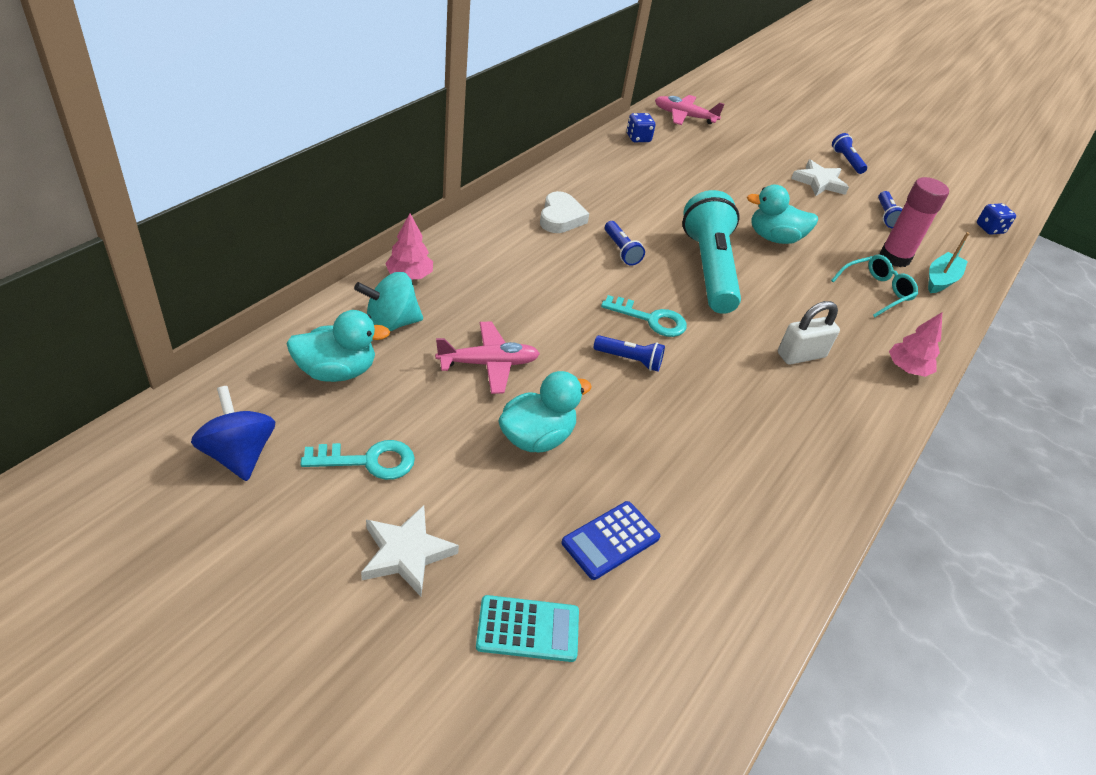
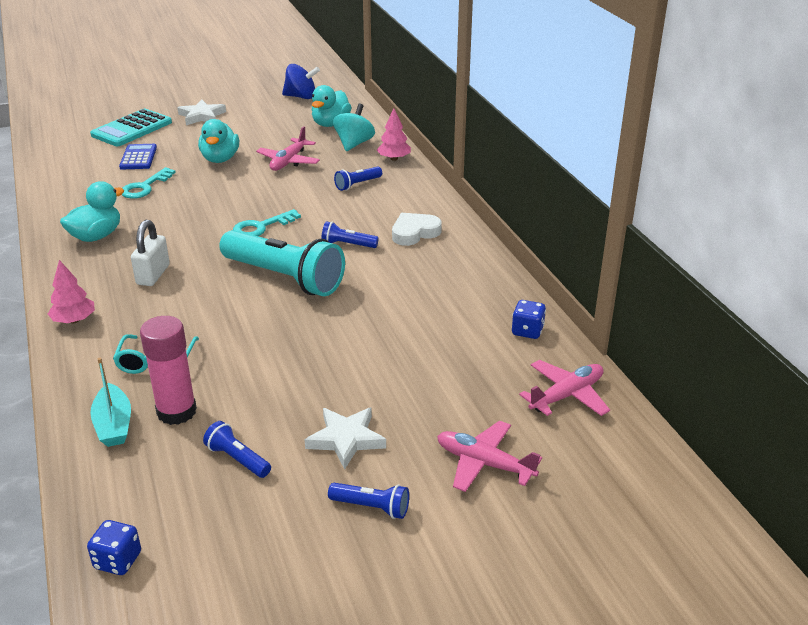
camera: 130 degrees right, 10 degrees down
turquoise key [300,440,415,480] -> turquoise key moved to [122,167,176,199]
turquoise calculator [476,595,579,662] -> turquoise calculator [90,109,172,146], size x1.52
white heart [540,191,589,233] -> white heart turned 105 degrees clockwise [392,213,442,246]
blue flashlight [594,335,665,372] -> blue flashlight moved to [334,167,382,191]
turquoise duck [747,184,818,244] -> turquoise duck moved to [60,181,124,242]
none -> pink plane [437,421,542,492]

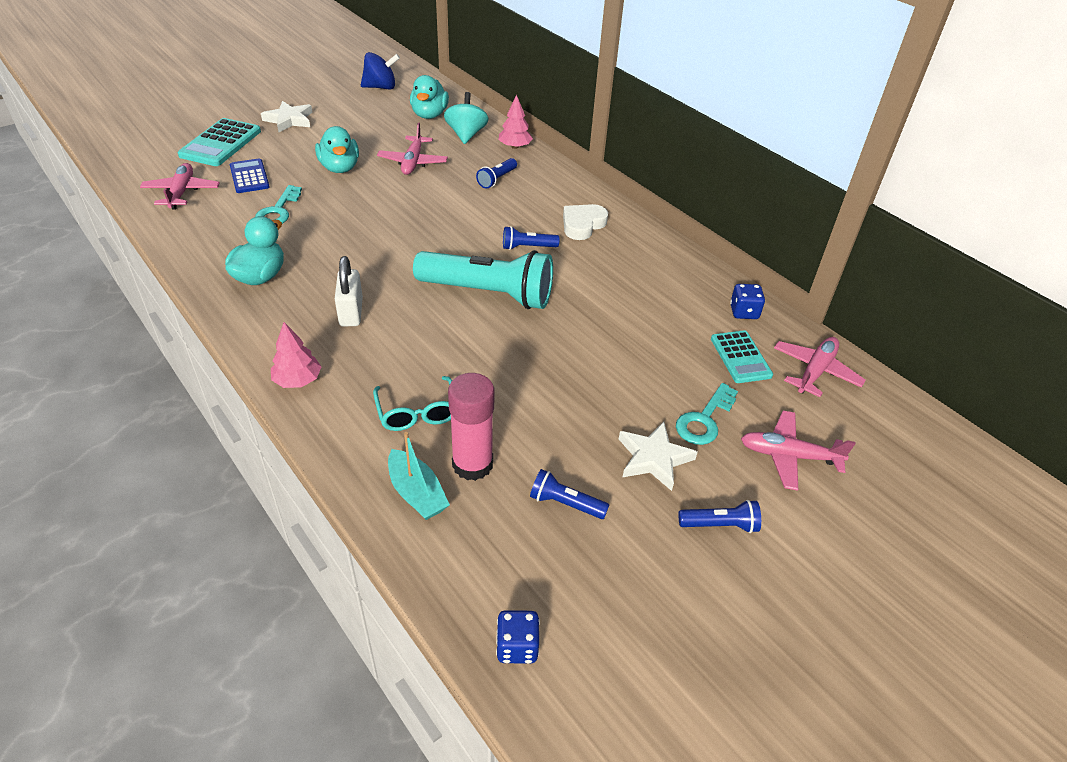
camera: 20 degrees left, 10 degrees up
turquoise key [233,209,301,236] -> turquoise key moved to [676,383,738,445]
none -> pink plane [140,163,220,209]
none -> turquoise calculator [711,330,773,383]

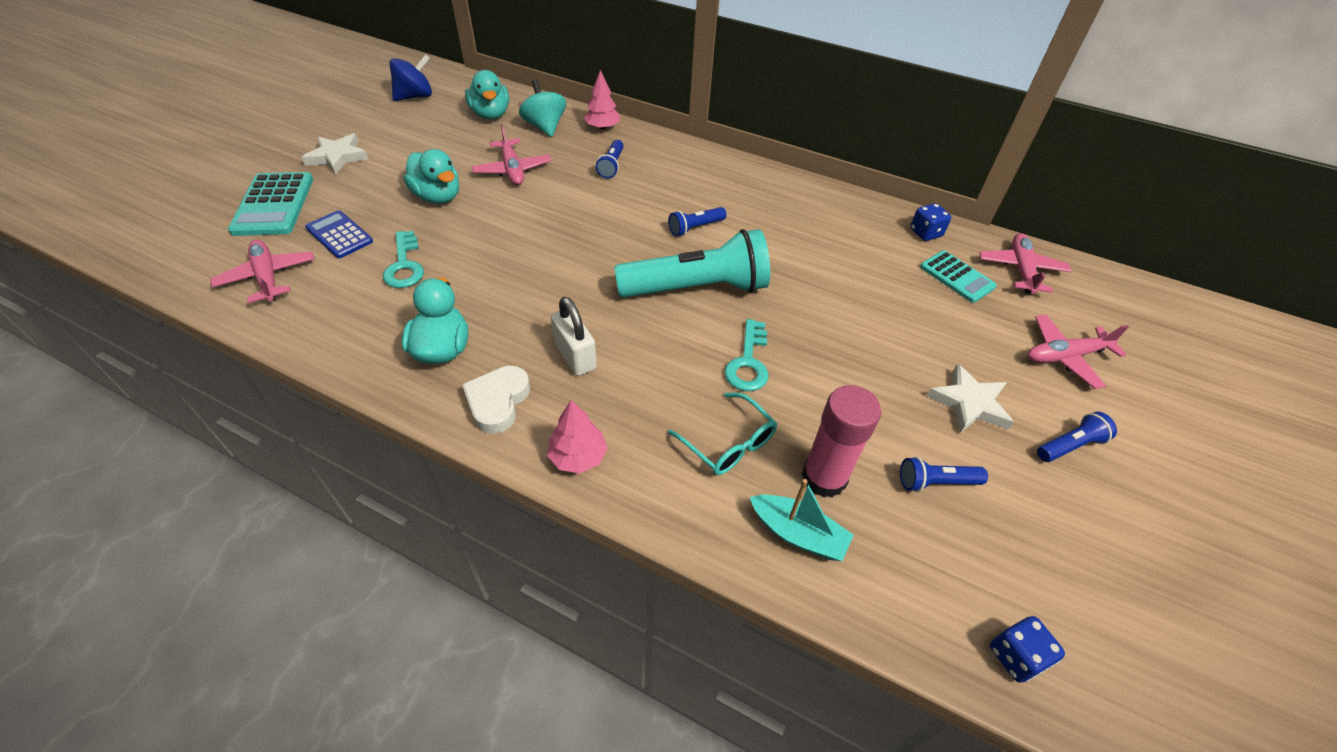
camera: 25 degrees left, 5 degrees up
white heart [563,204,608,240] -> white heart moved to [462,366,530,434]
turquoise key [676,383,738,445] -> turquoise key moved to [725,319,769,391]

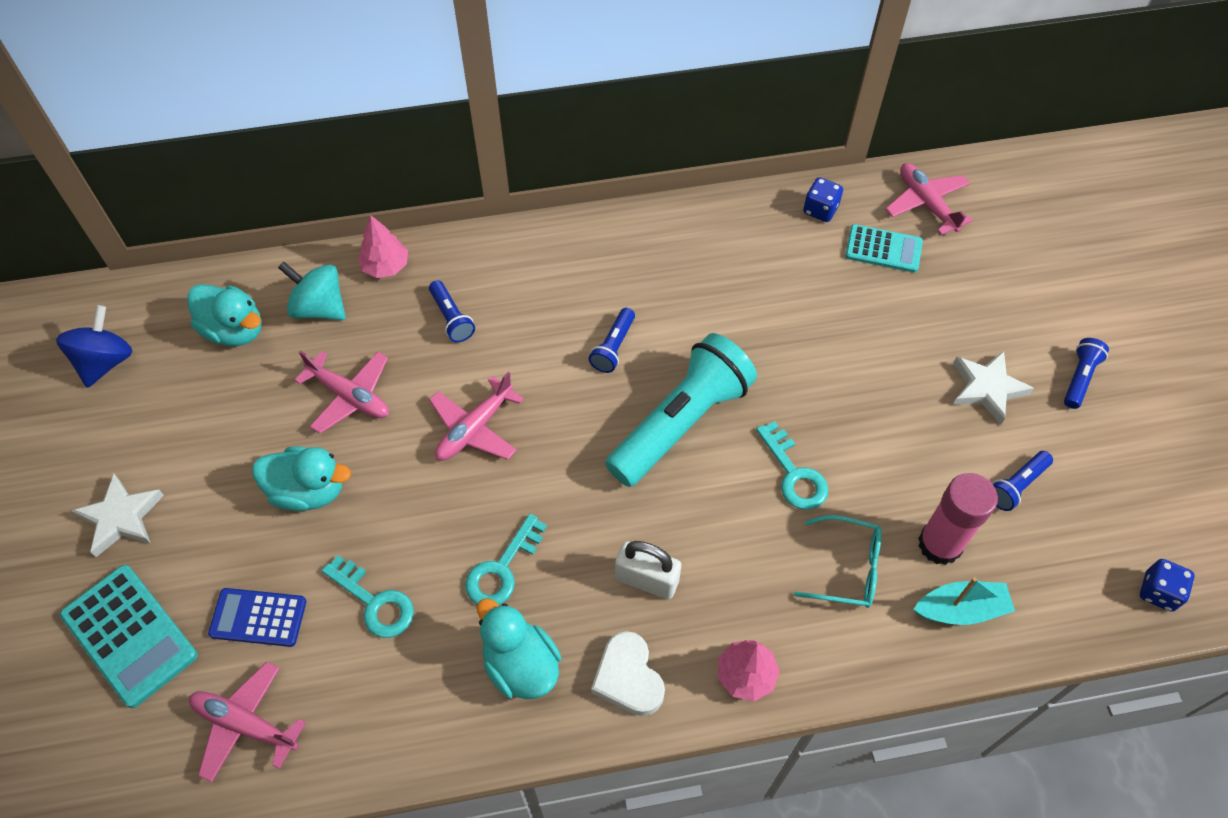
camera: 35 degrees left, 10 degrees up
pink plane [1028,314,1129,389] -> pink plane moved to [429,372,524,461]
none -> turquoise key [465,514,547,605]

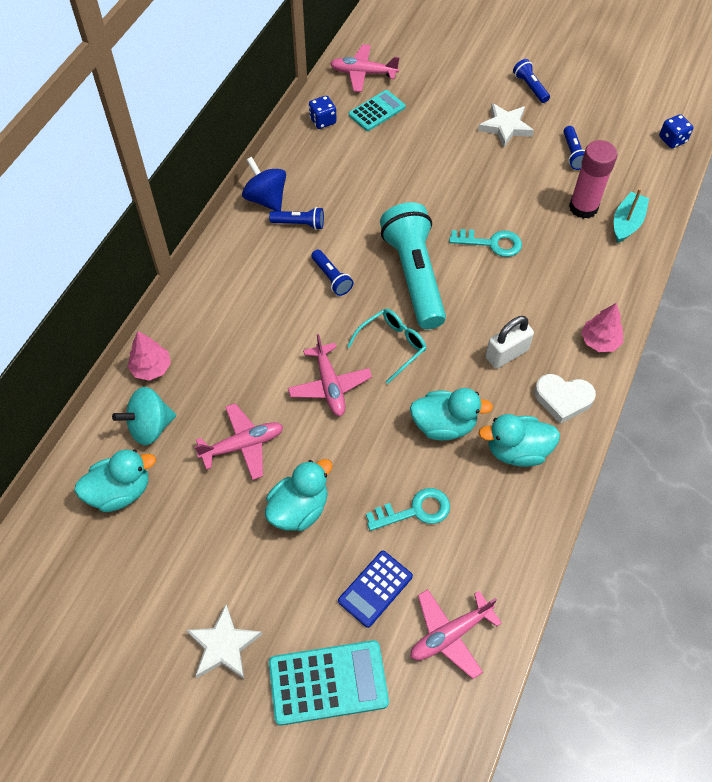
camera: 55 degrees left, 0 degrees up
blue spinning top [56,305,132,388] -> blue spinning top moved to [242,157,286,211]
blue flashlight [429,280,475,342] -> blue flashlight moved to [269,207,324,230]
turquoise key [465,514,547,605] -> turquoise duck [410,388,493,441]
turquoise glasses [794,515,882,608] -> turquoise glasses moved to [347,309,426,384]

